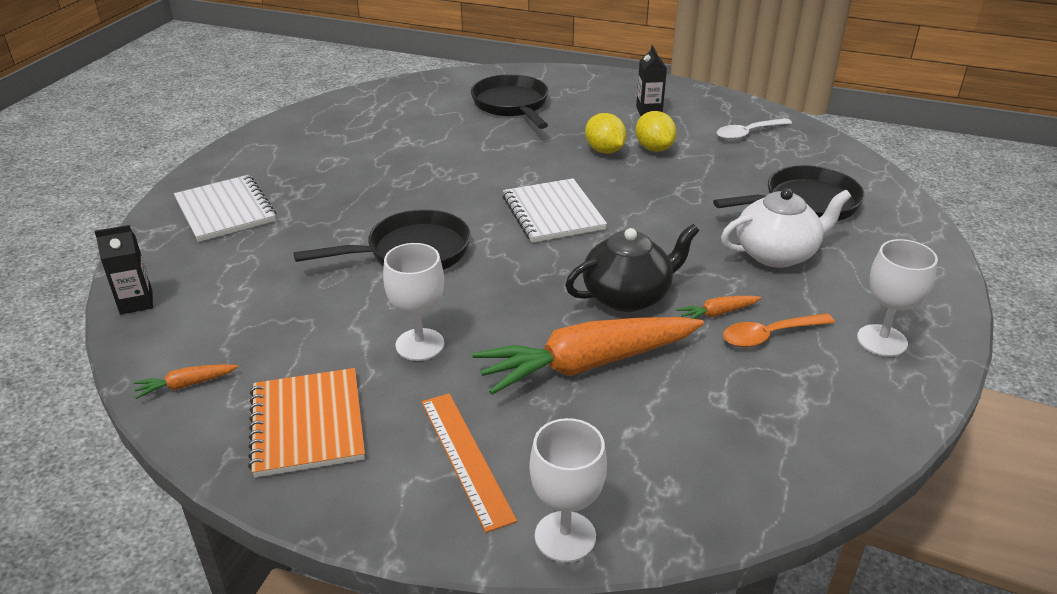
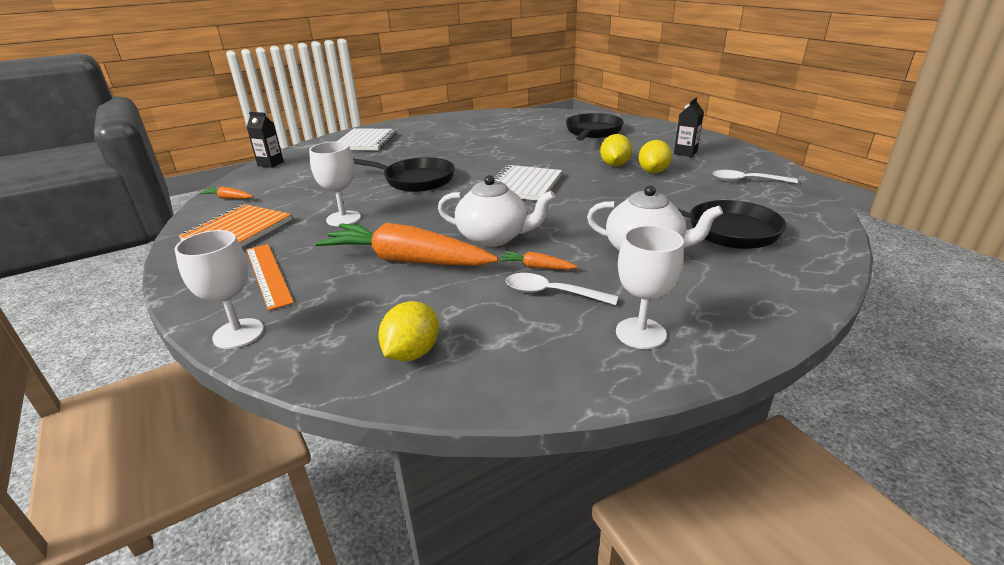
camera: 40 degrees right, 5 degrees down
orange ruler [422,393,517,533] -> orange ruler turned 45 degrees counterclockwise [246,244,294,311]
black teapot [565,224,699,312] -> white teapot [438,175,555,247]
orange spoon [723,313,835,347] -> white spoon [506,273,618,305]
none -> yellow lemon [378,301,439,361]

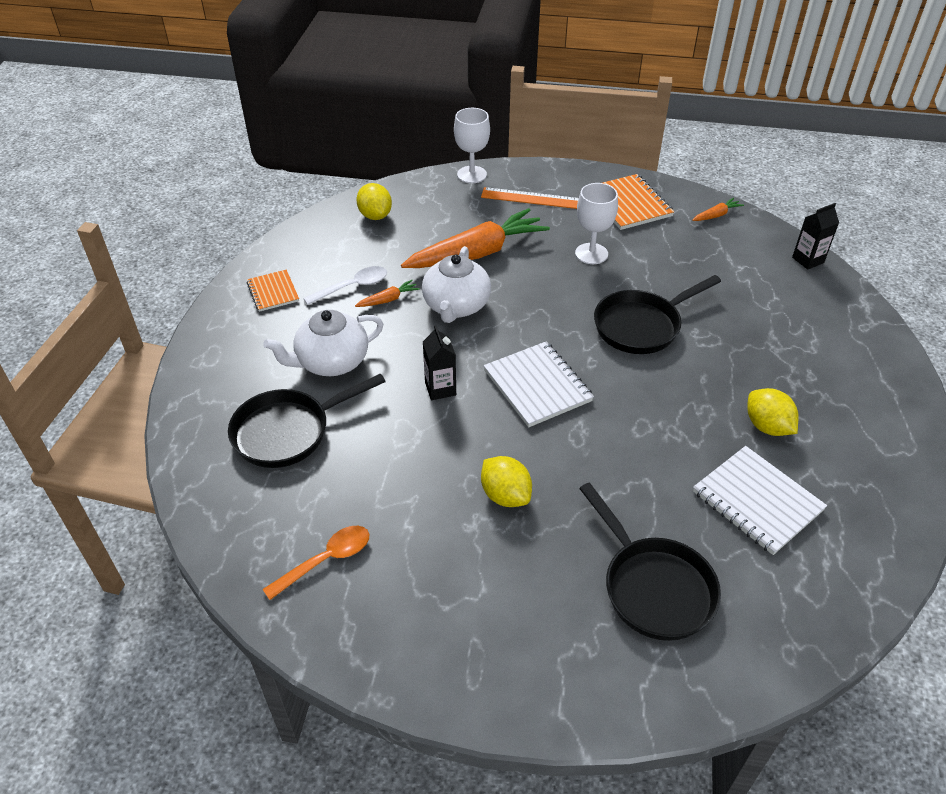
camera: 130 degrees right, 15 degrees up
white notebook [337,128,397,151] -> white notebook moved to [693,446,827,555]
white teapot [438,175,555,247] -> white teapot turned 45 degrees counterclockwise [422,246,491,323]
white goblet [616,225,684,349] -> orange notebook [247,270,299,312]
yellow lemon [638,140,672,173] -> yellow lemon moved to [747,388,798,436]
black carton [674,97,704,157] -> black carton moved to [423,325,456,400]
white spoon [713,170,798,183] -> orange spoon [262,526,369,600]

